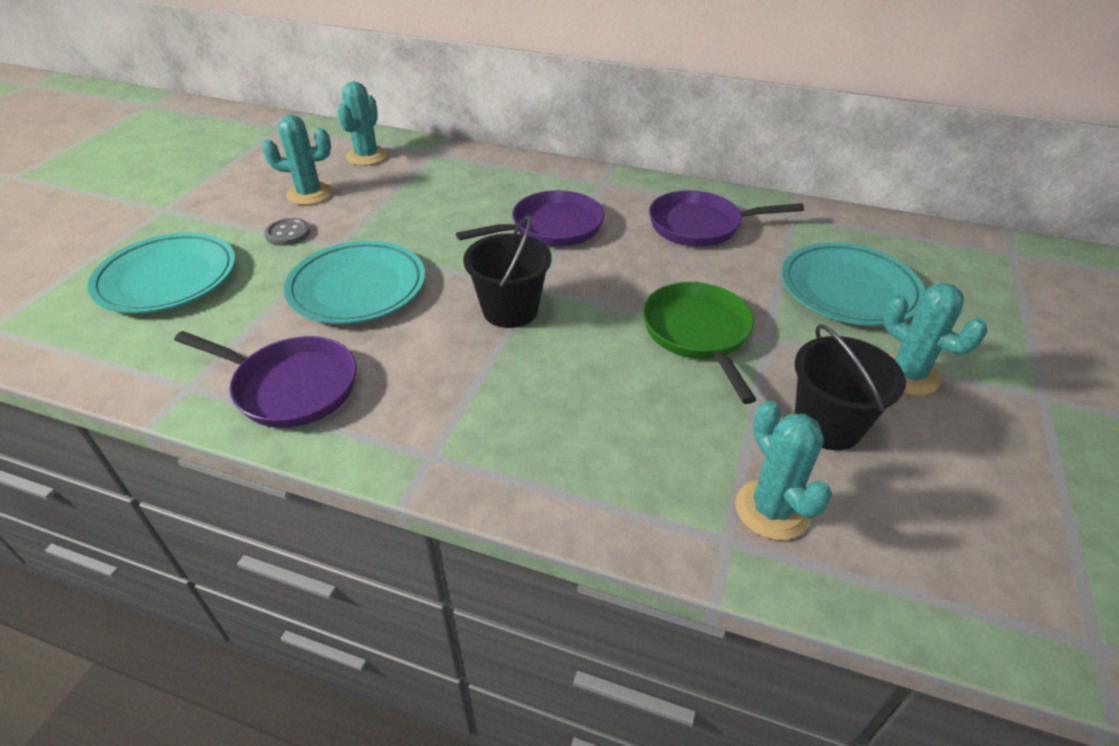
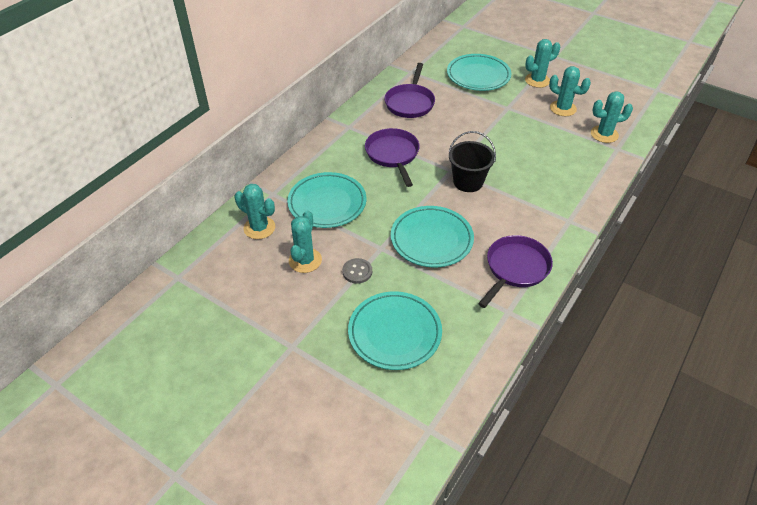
camera: 75 degrees left, 5 degrees up
green pan [643,282,757,404] -> none
black bucket [795,324,906,450] -> turquoise cactus [549,66,591,116]
none -> turquoise plate [287,172,366,228]

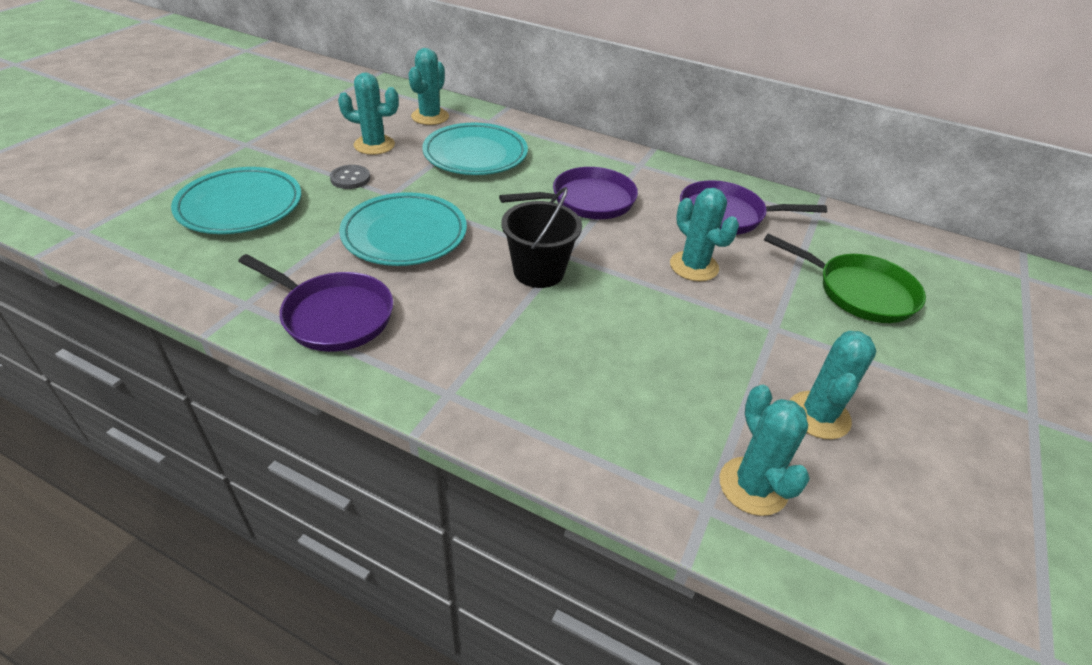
camera: 80 degrees right, 5 degrees down
turquoise plate [447,54,512,91] -> green pan [764,234,926,323]
turquoise cactus [525,39,560,88] -> turquoise cactus moved to [670,188,739,281]

